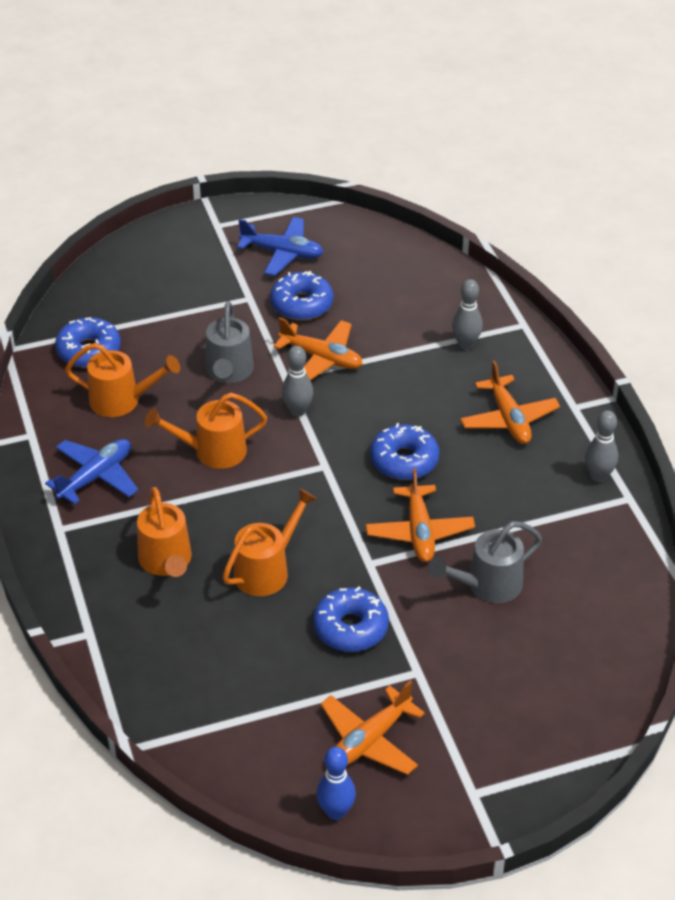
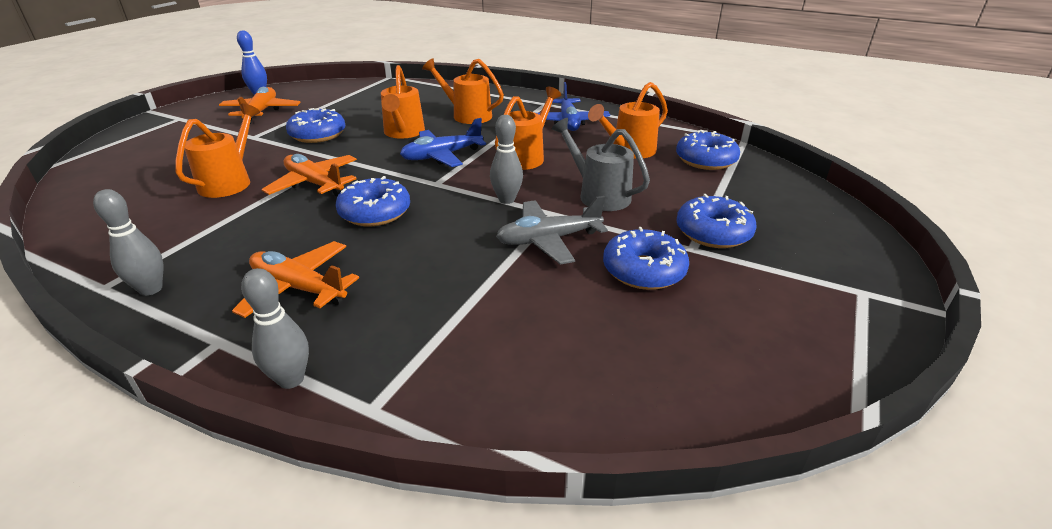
camera: 135 degrees right, 10 degrees down
blue plane [237,217,323,276] -> blue plane moved to [400,118,486,167]
orange plane [273,317,363,380] -> grey plane [496,196,608,265]
grey watering can [429,521,542,603] -> orange watering can [176,103,260,198]
grey bowling pin [452,279,483,349] -> grey bowling pin moved to [241,268,309,389]
none -> blue donut [676,194,757,248]

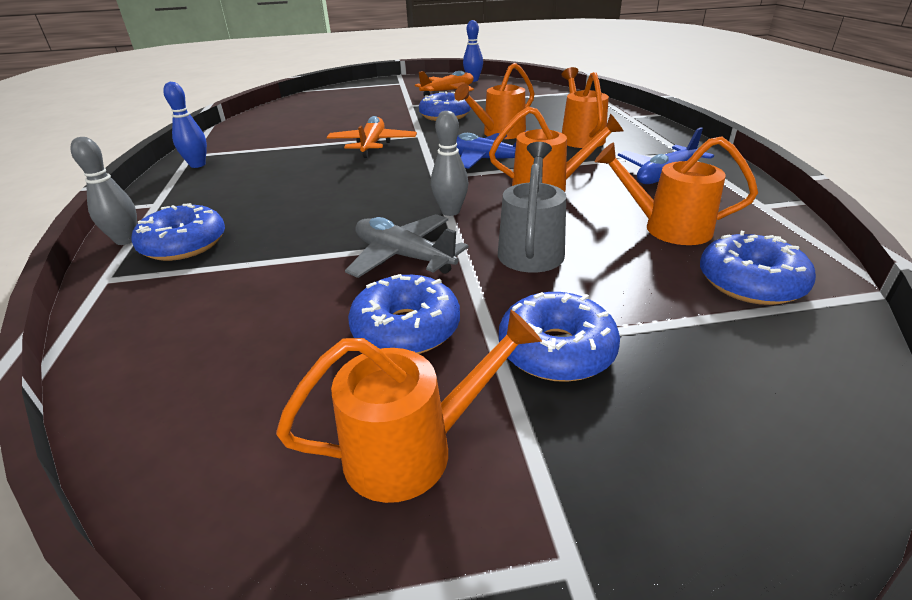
camera: 55 degrees right, 0 degrees up
grey bowling pin [93,189,163,296] -> blue bowling pin [163,82,207,168]
orange watering can [176,103,260,198] -> orange watering can moved to [276,310,542,503]
orange plane [232,241,359,318] -> none
blue donut [335,176,410,226] -> blue donut moved to [131,203,225,261]

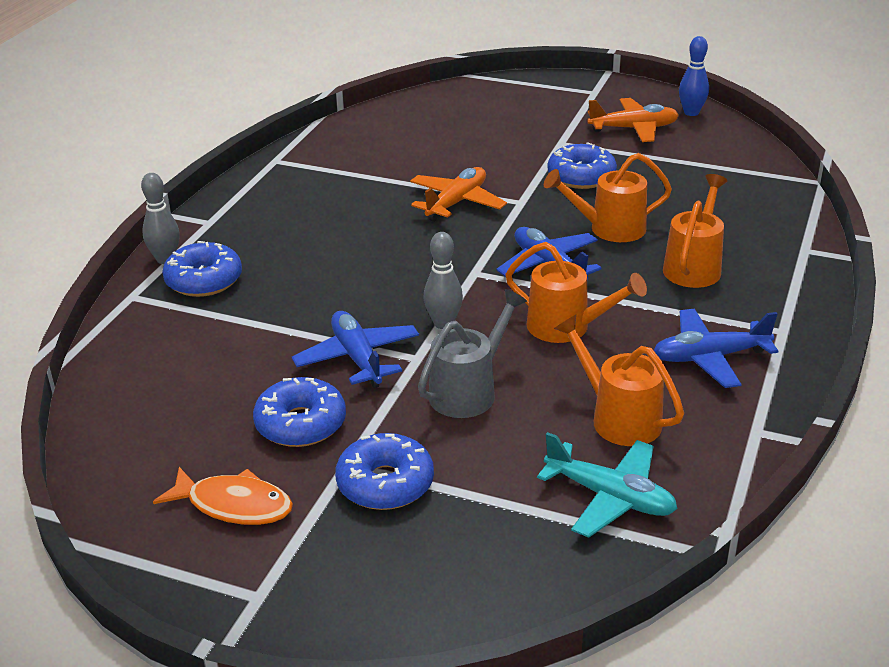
camera: 30 degrees right, 0 degrees up
blue bowling pin [163,82,207,168] -> none
orange watering can [276,310,542,503] -> orange fish [153,467,293,525]
grey plane [345,214,468,278] -> blue plane [292,311,419,388]
blue donut [700,231,816,305] -> turquoise plane [537,432,678,538]

